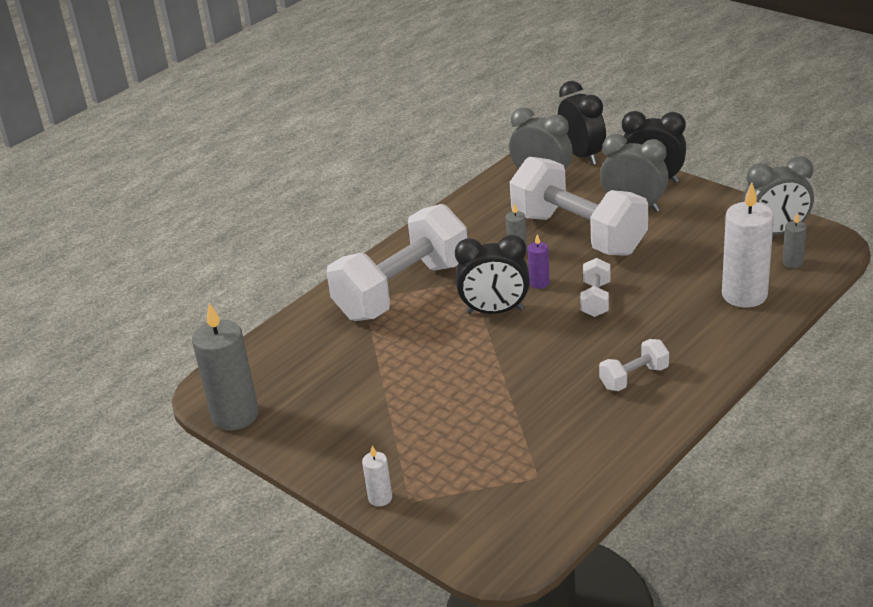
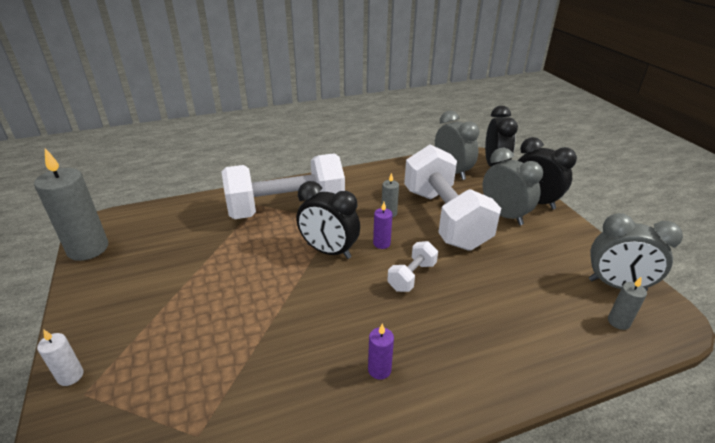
camera: 25 degrees right, 0 degrees up
white dumbbell [599,339,669,391] -> purple candle [368,324,394,380]
white candle [722,183,774,308] -> none

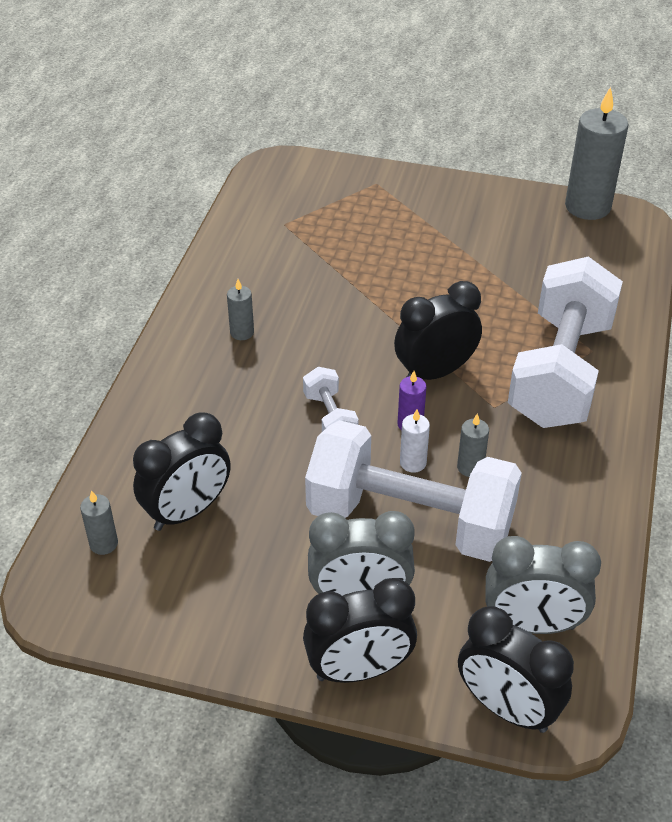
camera: 125 degrees right, 10 degrees up
white candle [37,330,84,386] -> white candle moved to [400,409,430,473]
purple candle [368,324,394,380] -> grey candle [227,279,254,340]
grey clock [589,213,683,291] -> none
none -> black clock [133,413,231,531]

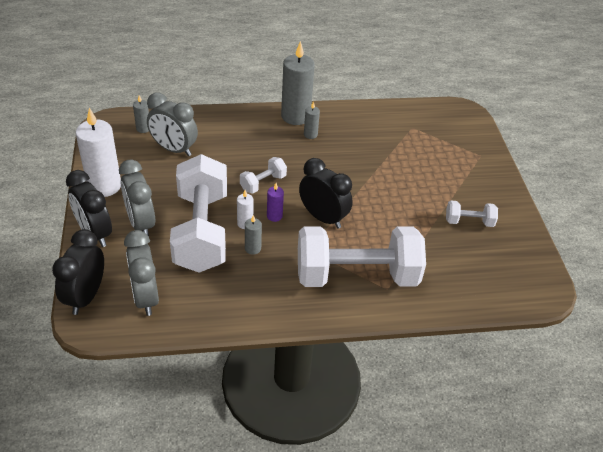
camera: 65 degrees right, 0 degrees up
black clock [133,413,231,531] -> grey clock [147,92,198,156]
grey candle [565,87,628,220] -> grey candle moved to [281,41,315,125]
none -> white candle [76,108,121,197]
none -> white dumbbell [446,200,498,227]

